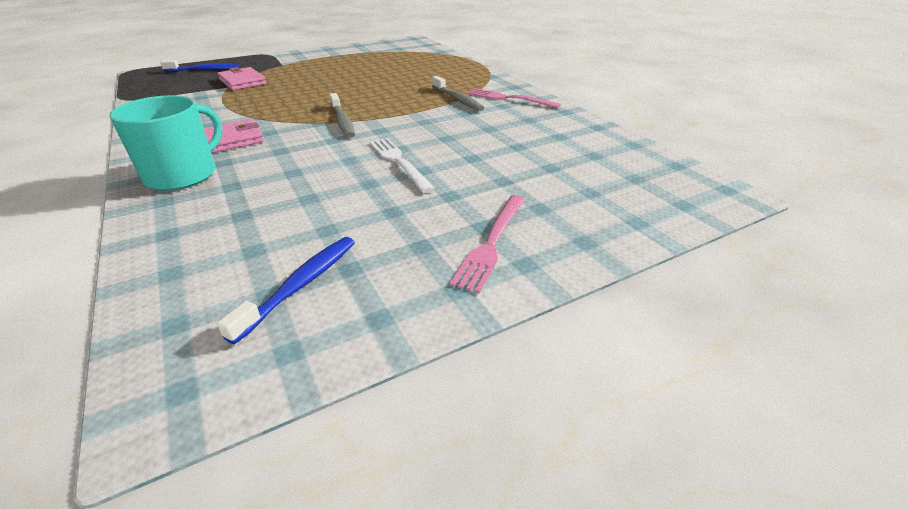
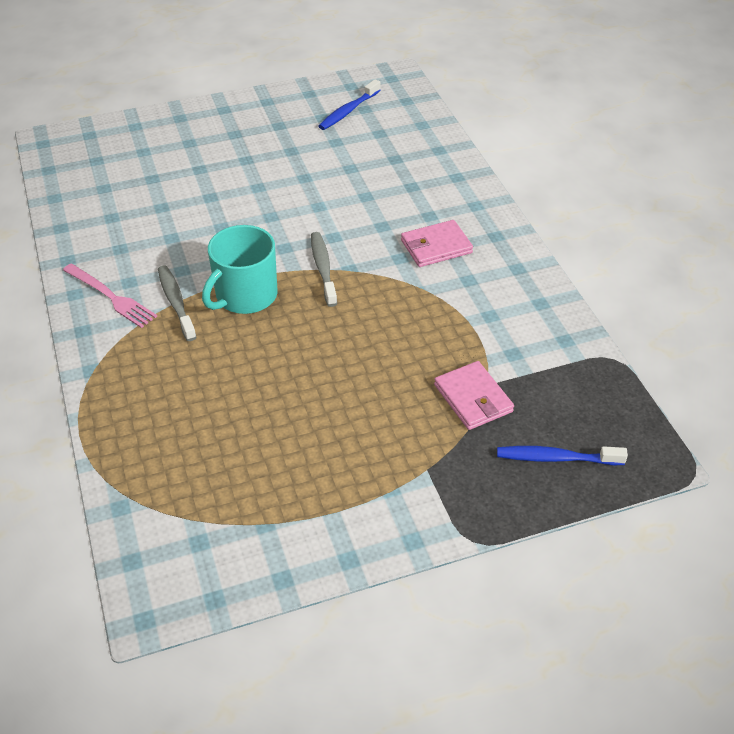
camera: 170 degrees left, 10 degrees up
turquoise mug [109,95,223,191] -> turquoise mug moved to [202,225,278,314]
white fork [369,138,435,193] -> none
pink fork [450,195,525,293] -> none

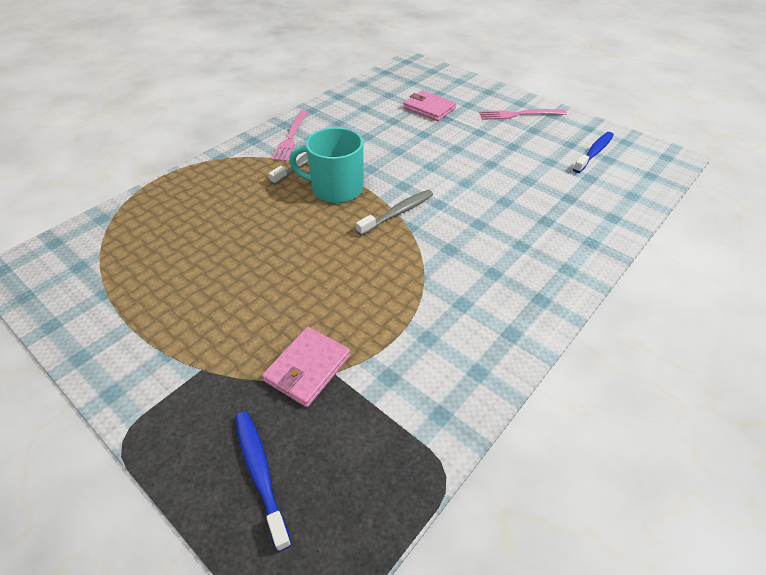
camera: 60 degrees right, 0 degrees up
blue toothbrush [319,79,380,130] -> blue toothbrush turned 120 degrees clockwise [573,132,614,173]
pink wallet [401,220,473,267] -> pink wallet moved to [403,90,456,121]
none -> pink fork [479,109,567,120]

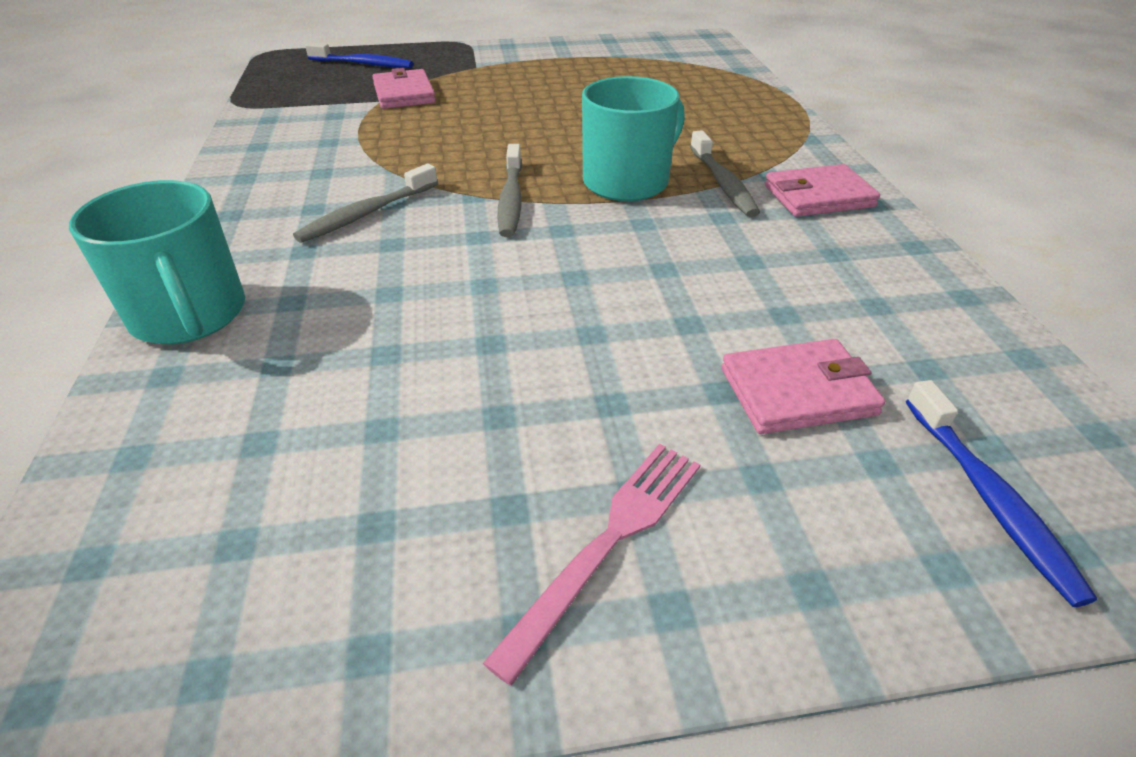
camera: 130 degrees right, 5 degrees down
pink fork [271,110,308,162] -> pink wallet [765,164,880,217]
blue toothbrush [573,132,614,173] -> blue toothbrush moved to [906,380,1097,607]
none -> turquoise mug [69,180,245,344]
none -> grey toothbrush [293,164,438,243]

